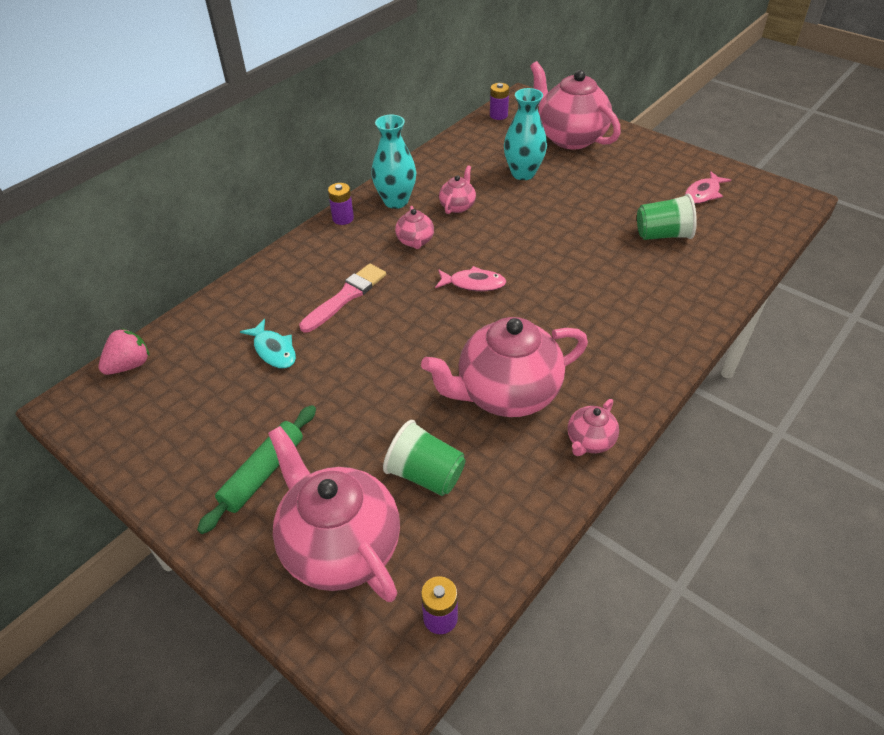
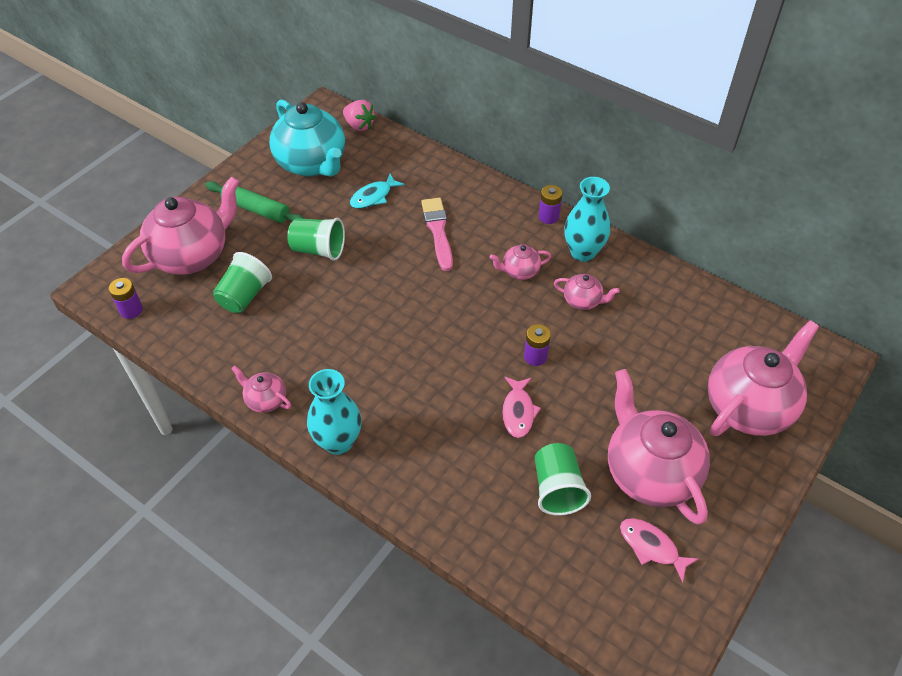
camera: 85 degrees right, 5 degrees up
pink brush [299,264,386,333] -> pink brush turned 135 degrees counterclockwise [421,198,453,271]
pink teapot [421,317,588,417] -> pink teapot moved to [608,369,710,525]
pink fish [435,266,506,291] -> pink fish moved to [502,377,541,438]
purple battery [490,83,509,120] -> purple battery moved to [524,324,551,366]
turquoise vase [504,88,547,180] -> turquoise vase moved to [307,369,361,455]
none -> turquoise teapot [269,99,345,177]
none -> green cup [287,218,345,261]

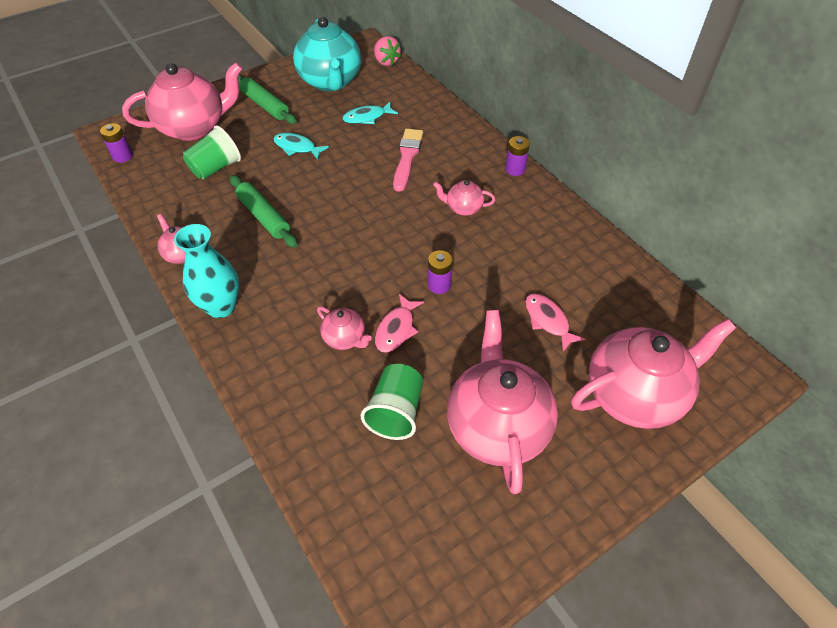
camera: 20 degrees right, 0 degrees up
green cup [287,218,345,261] -> turquoise fish [273,133,329,160]
pink teapot [554,274,620,310] -> pink teapot moved to [317,306,372,350]
turquoise vase [564,177,610,262] -> none
pink fish [620,518,699,583] -> pink fish moved to [525,293,586,352]
none -> green rolling pin [230,175,298,248]

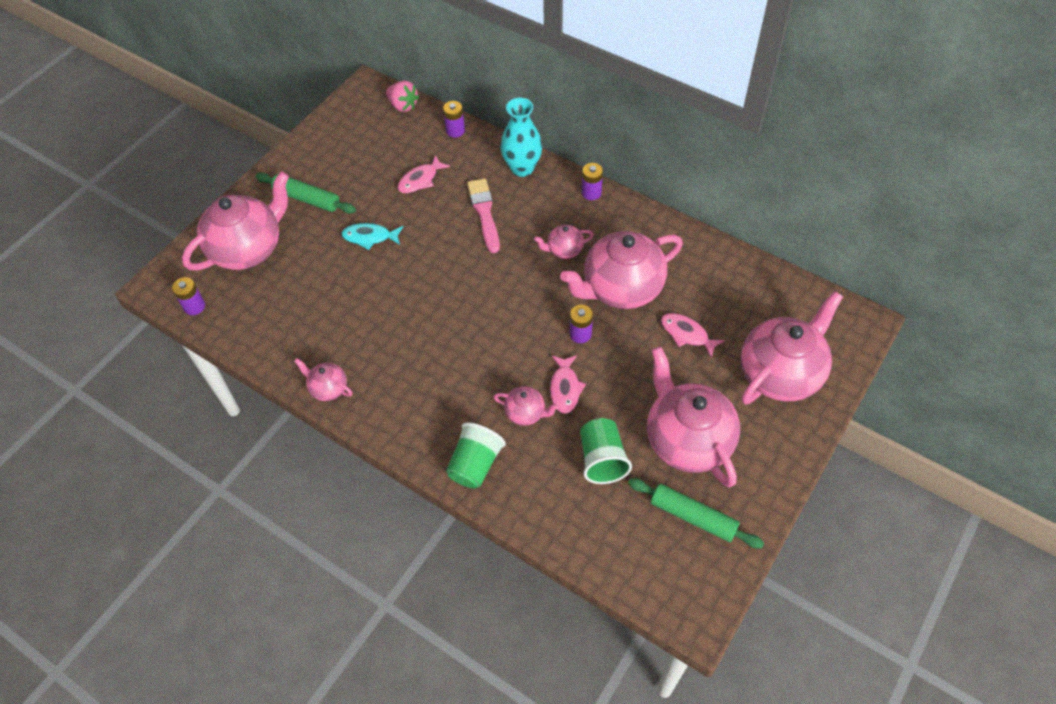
camera: 20 degrees left, 5 degrees up
turquoise vase [174,224,239,318] -> turquoise vase moved to [500,98,542,177]
green cup [183,125,241,180] -> green cup moved to [446,422,506,489]
green rolling pin [230,175,298,248] -> green rolling pin moved to [628,478,764,549]
turquoise teapot [293,17,361,91] -> none
turquoise fish [342,102,398,124] -> pink fish [398,155,450,193]
none -> purple battery [443,101,465,138]
none -> pink teapot [560,231,683,309]

